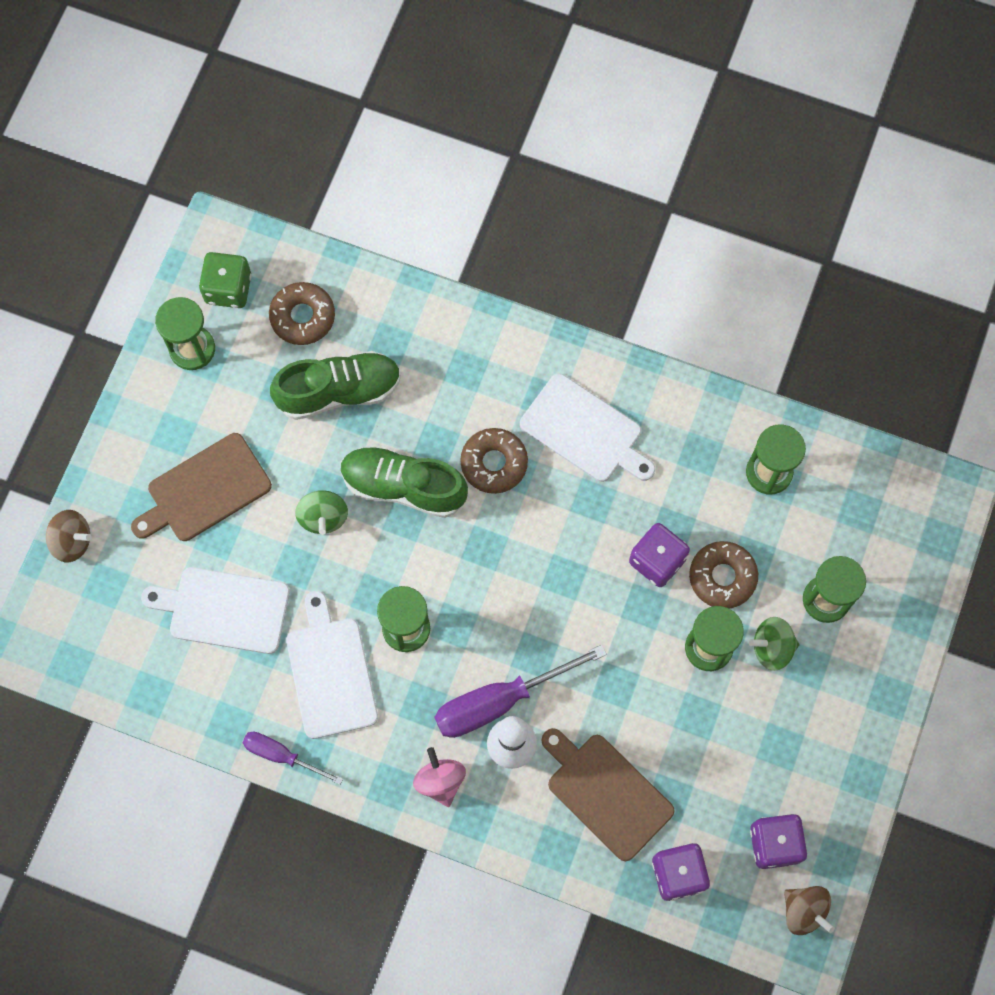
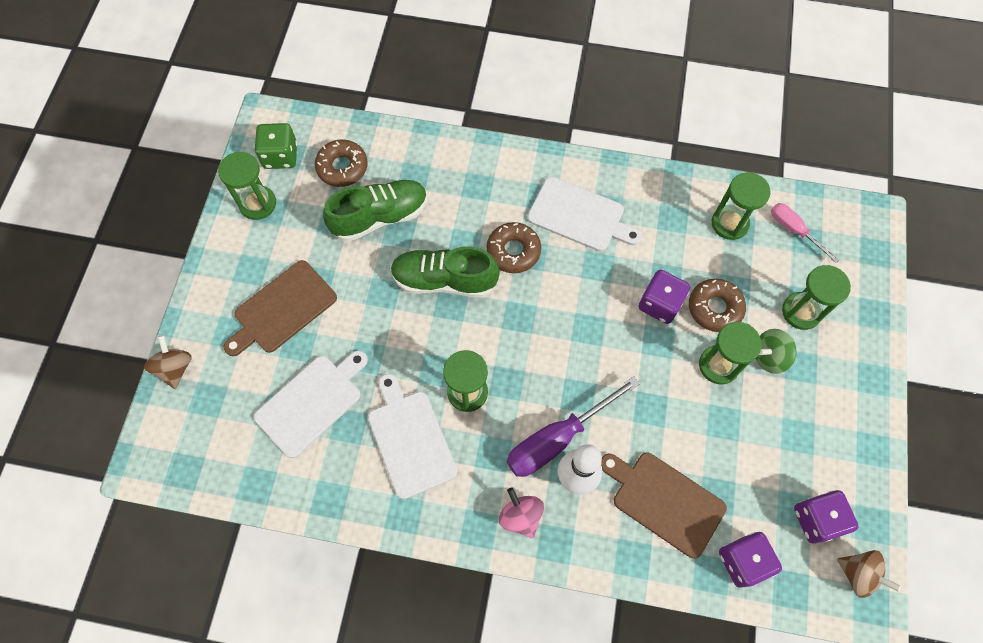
camera: 10 degrees left, 5 degrees down
brown spinning top [46,510,91,562] -> brown spinning top turned 105 degrees counterclockwise [144,335,192,389]
white cutting board [141,567,290,654] -> white cutting board turned 135 degrees clockwise [254,350,368,458]
purple screwdriver [243,732,343,784] -> none
green spinning top [295,490,348,535] -> none
none -> pink screwdriver [771,203,839,263]

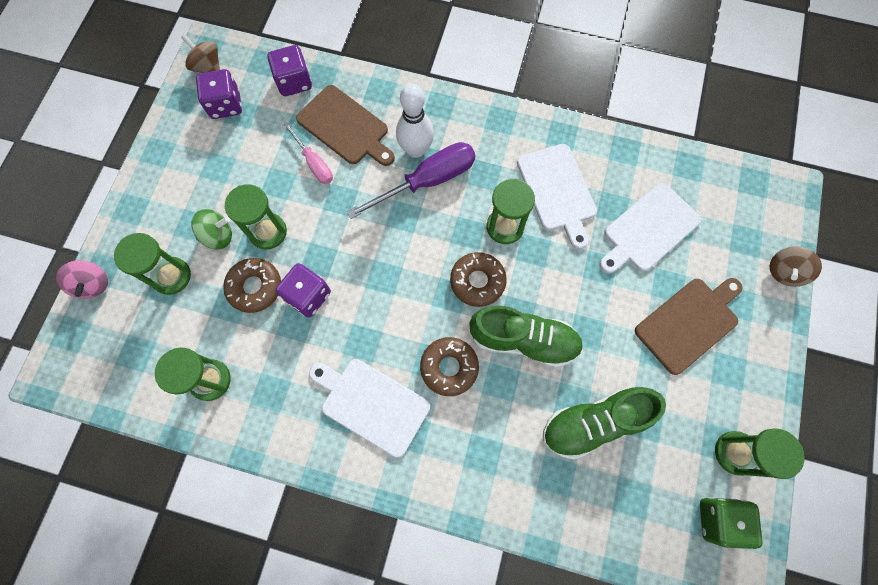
camera: 175 degrees left, 5 degrees up
brown spinning top [144,335,192,389] -> brown spinning top turned 45 degrees clockwise [770,246,822,287]
brown donut [315,140,368,187] -> brown donut moved to [450,252,507,307]
pink spinning top [499,488,544,538] -> pink spinning top moved to [56,260,108,299]
pink screwdriver [771,203,839,263] -> pink screwdriver moved to [284,123,333,184]

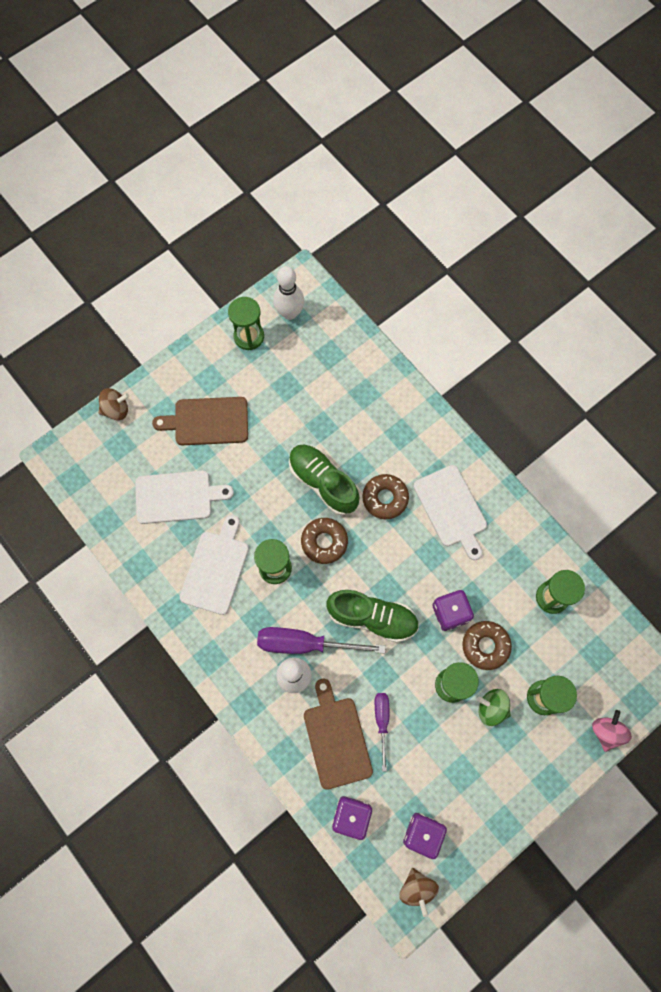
camera: 145 degrees left, 0 degrees up
pink screwdriver [284,123,333,184] -> purple screwdriver [375,693,389,771]
green shoe [543,387,666,459] -> green shoe moved to [326,590,419,643]
green dice [700,497,763,549] -> white bowling pin [273,266,304,320]

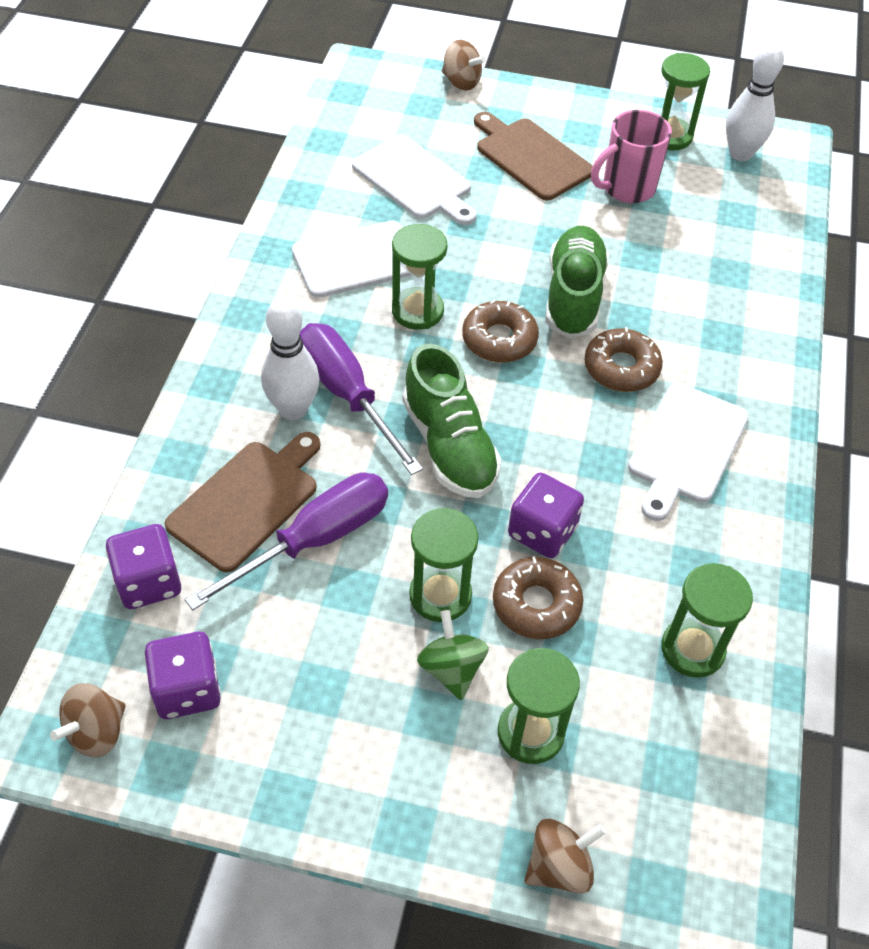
camera: 50 degrees right, 20 degrees down
purple screwdriver [375,693,389,771] -> purple screwdriver [185,473,388,610], size x1.73
pink spinning top [592,710,632,752] -> brown spinning top [524,819,606,894]
none -> pink mug [591,110,672,203]

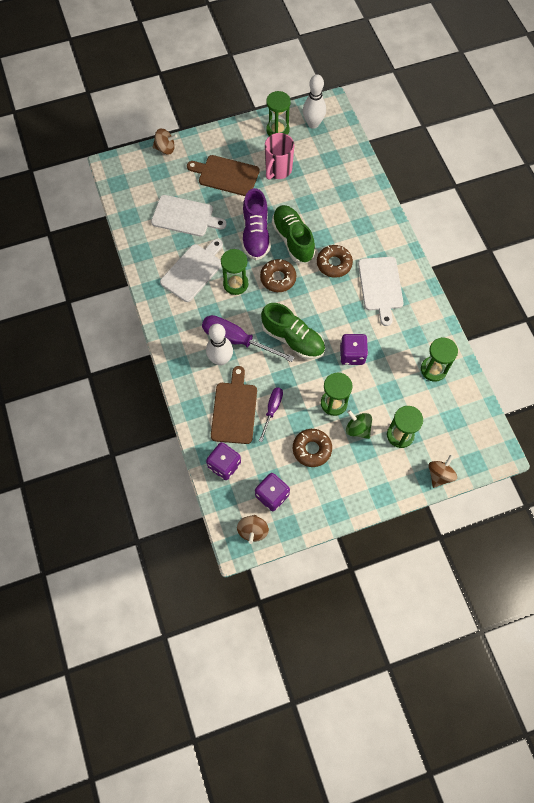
camera: 30 degrees left, 15 degrees up
purple screwdriver [185,473,388,610] -> purple screwdriver [259,387,283,442], size x0.58
brown donut [493,557,584,639] -> brown donut moved to [293,429,332,467]
none -> purple shoe [242,188,271,260]

